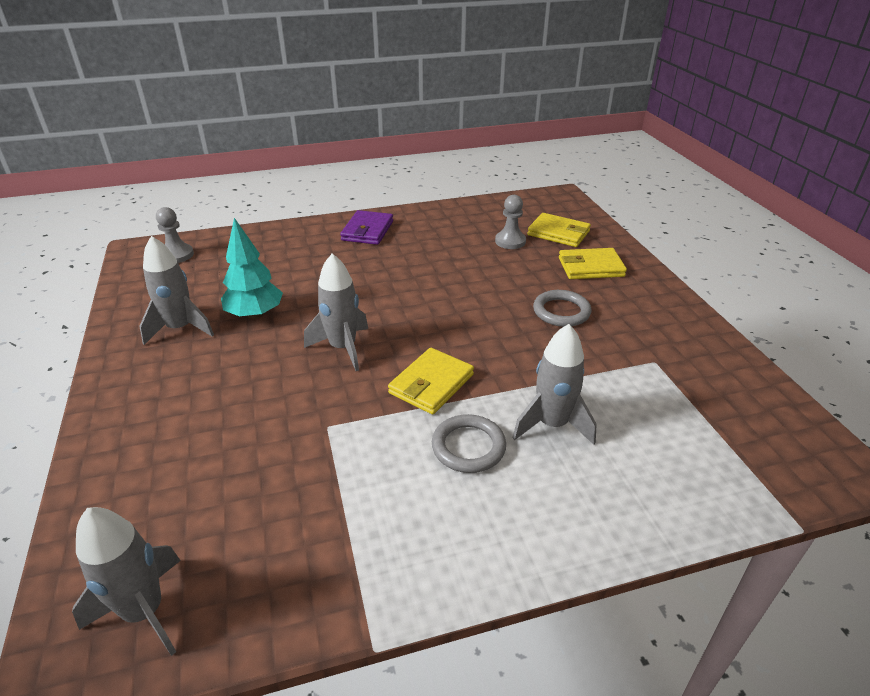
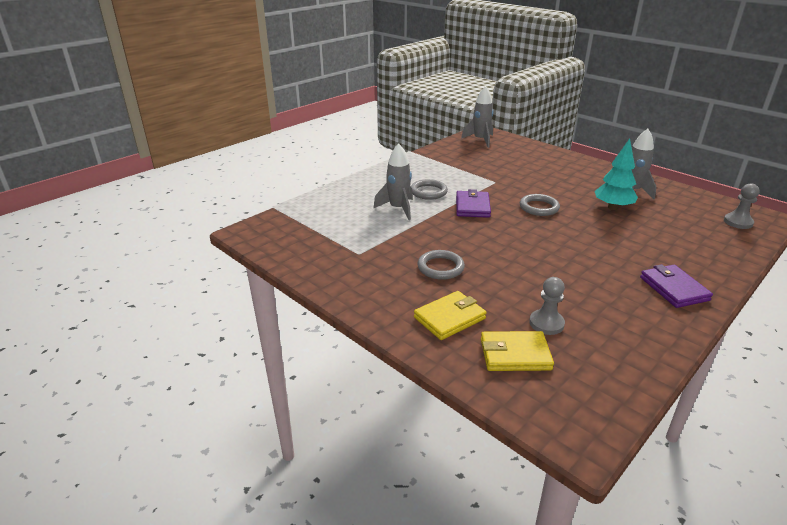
camera: 150 degrees right, 5 degrees down
grey rocket [304,254,368,371] -> grey ring [520,194,560,216]
yellow wallet [388,348,474,415] -> purple wallet [456,189,491,218]

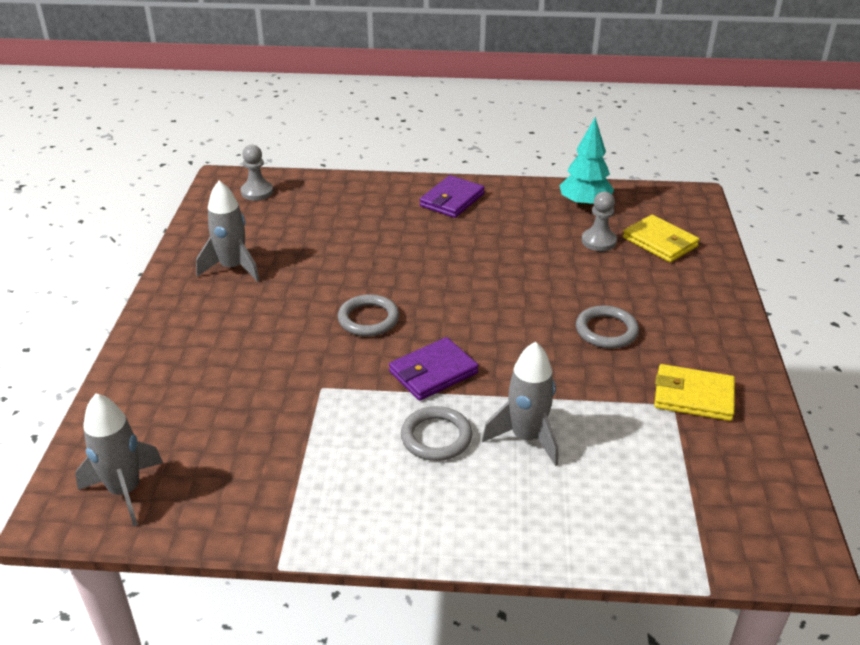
camera: 130 degrees left, 5 degrees up
yellow wallet [414,291,487,340] -> yellow wallet moved to [654,364,735,421]
turquoise tree [595,138,638,210] -> turquoise tree moved to [559,117,614,208]

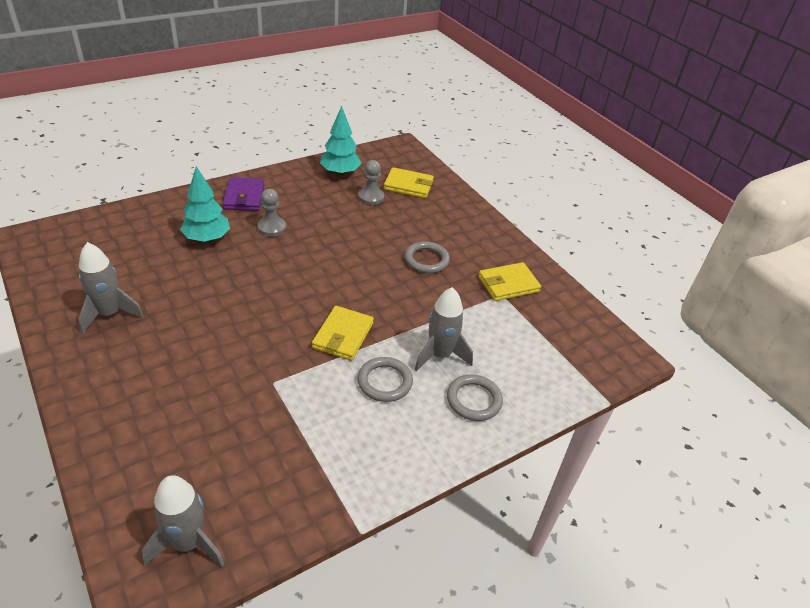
camera: 40 degrees left, 5 degrees up
grey pawn [241,145,273,201] -> grey pawn moved to [257,189,286,237]
grey ring [338,294,399,336] -> grey ring moved to [447,375,503,421]
purple wallet [389,337,479,401] -> yellow wallet [312,306,374,361]
none -> turquoise tree [180,166,230,242]

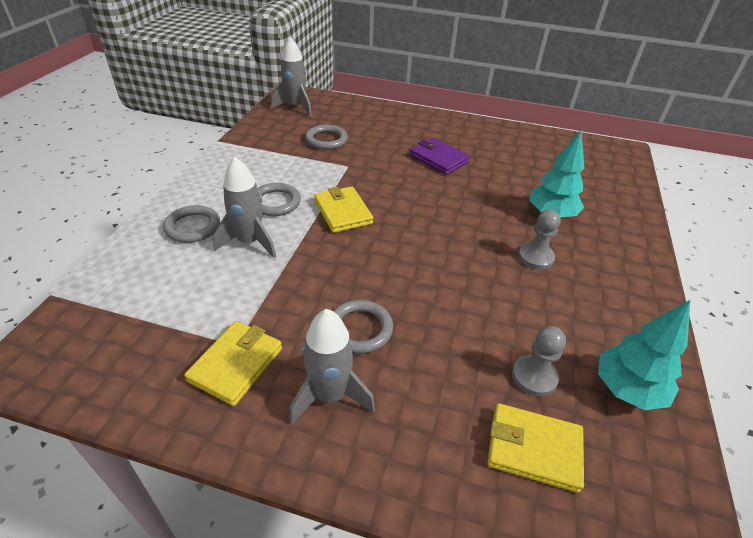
camera: 140 degrees right, 0 degrees up
grey rocket [78,242,144,334] -> grey rocket moved to [289,309,375,424]
purple wallet [223,177,265,211] -> purple wallet moved to [410,138,470,175]
yellow wallet [384,167,434,198] -> yellow wallet turned 45 degrees clockwise [487,403,584,493]
none -> grey ring [305,125,348,150]

